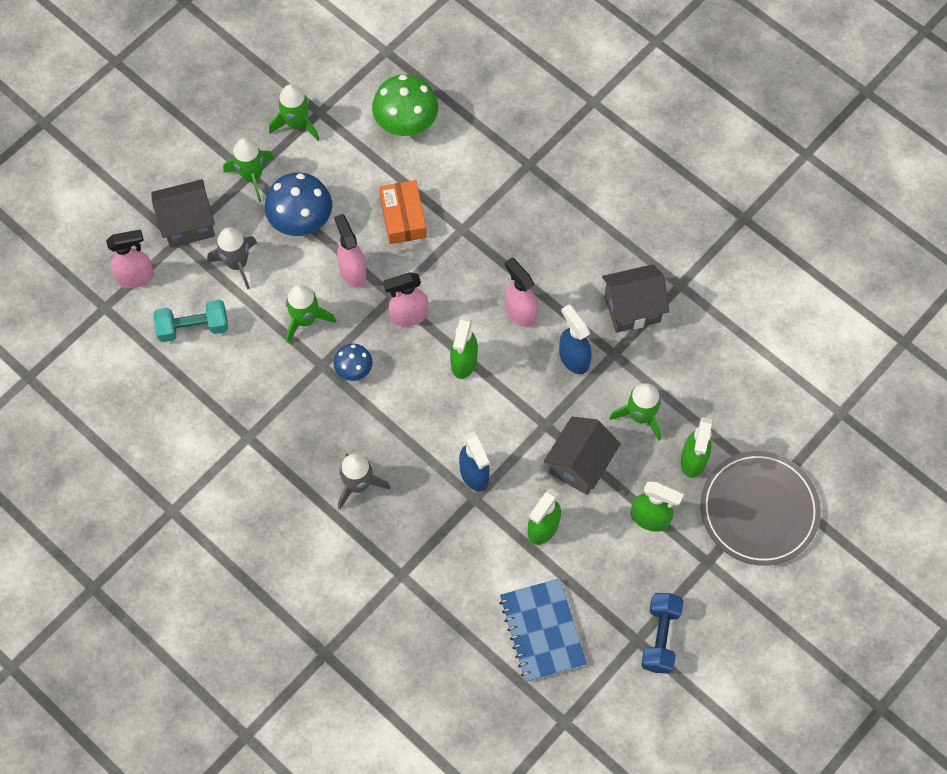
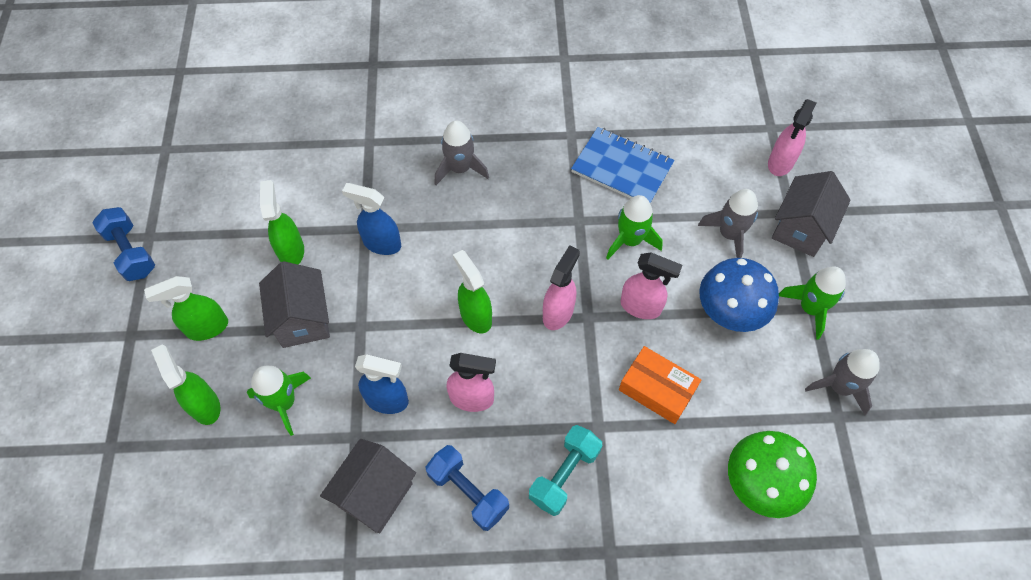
camera: 135 degrees right, 5 degrees down
turquoise dumbbell [154,299,228,342] -> turquoise dumbbell moved to [529,425,602,516]
green rocket [269,84,320,141] -> grey rocket [805,349,880,415]
blue mushroom [333,344,373,381] -> none
blue notebook [499,578,587,682] -> blue notebook moved to [571,127,675,203]
grey plate [701,451,821,566] -> none
none -> blue dumbbell [426,445,509,531]

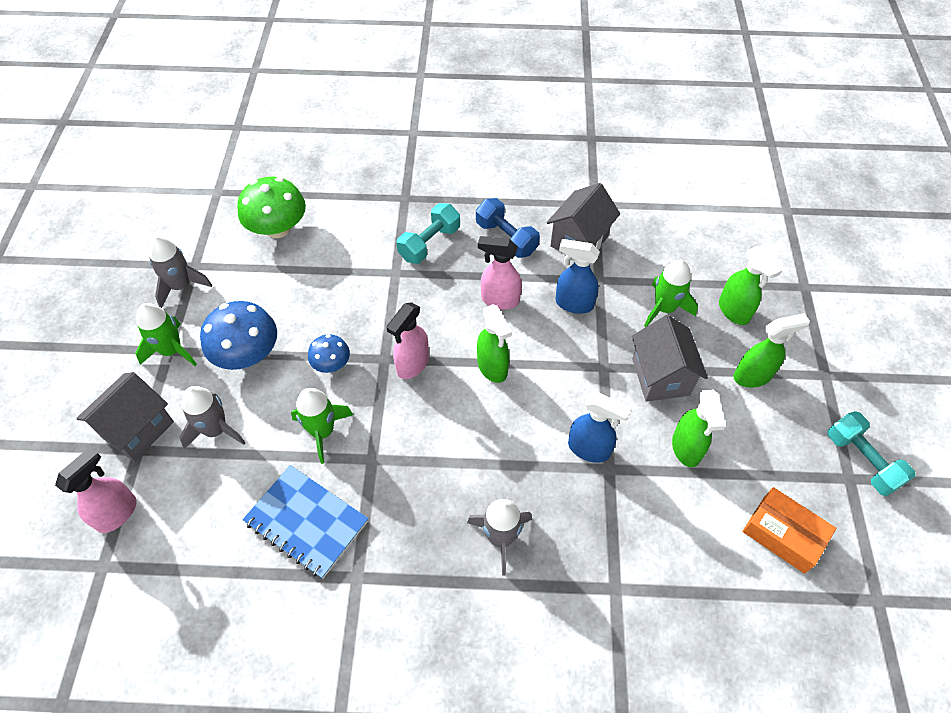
camera: 175 degrees left, 5 degrees down
blue dumbbell [92,207,155,281] -> turquoise dumbbell [828,411,916,496]
orange box [619,346,701,424] -> orange box moved to [743,487,836,574]
pink spray bottle [620,252,682,319] -> blue mushroom [308,334,350,373]

